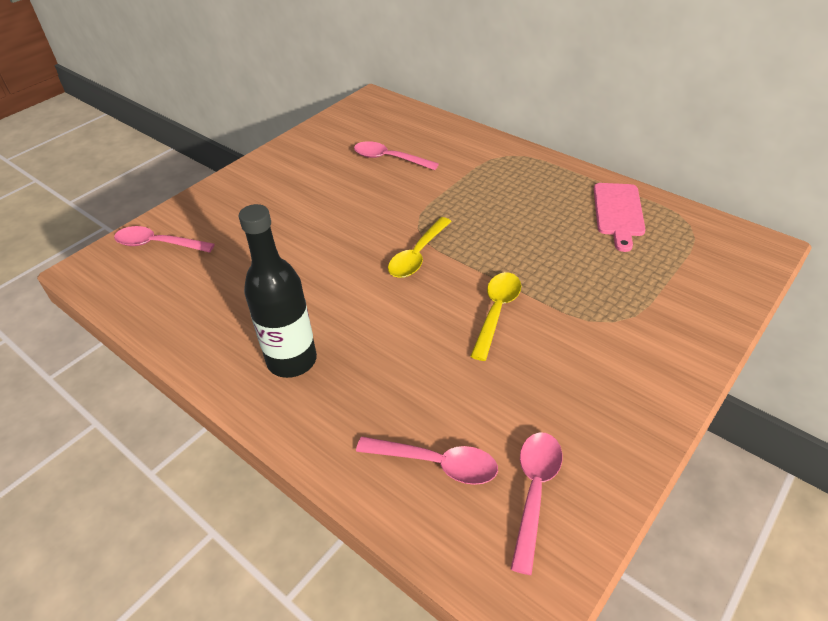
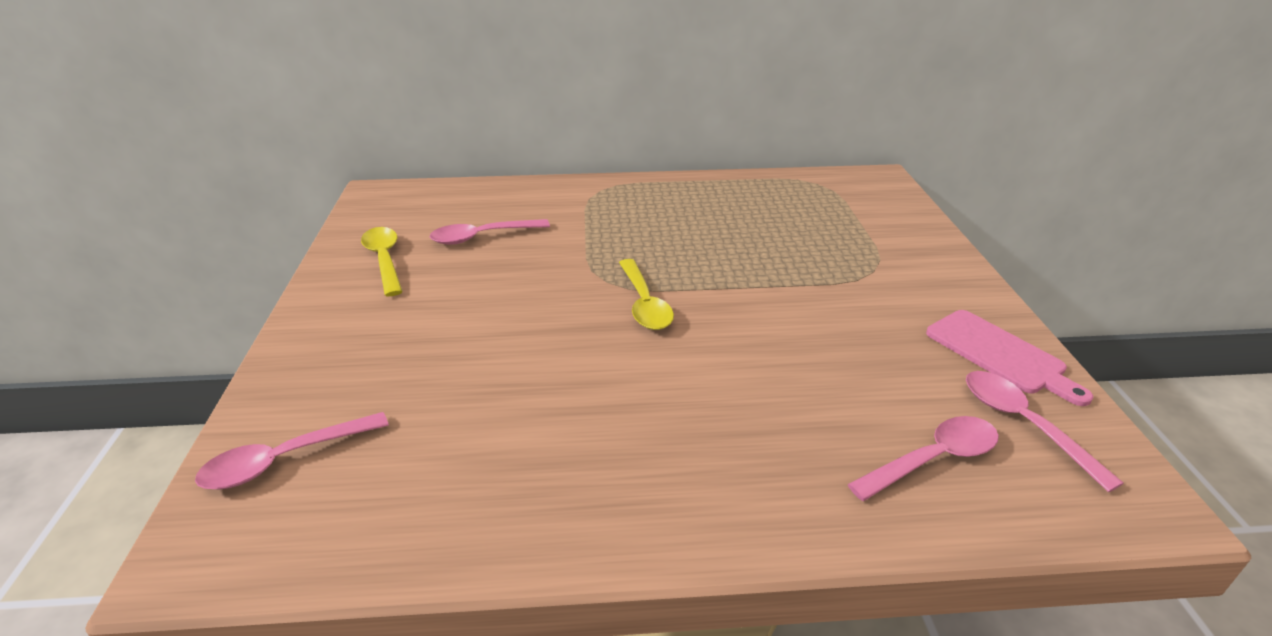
camera: 45 degrees left, 10 degrees down
black bottle [238,204,317,378] -> none
yellow spoon [470,272,521,361] -> yellow spoon moved to [361,227,403,296]
pink cutting board [594,183,646,252] -> pink cutting board moved to [926,310,1094,406]

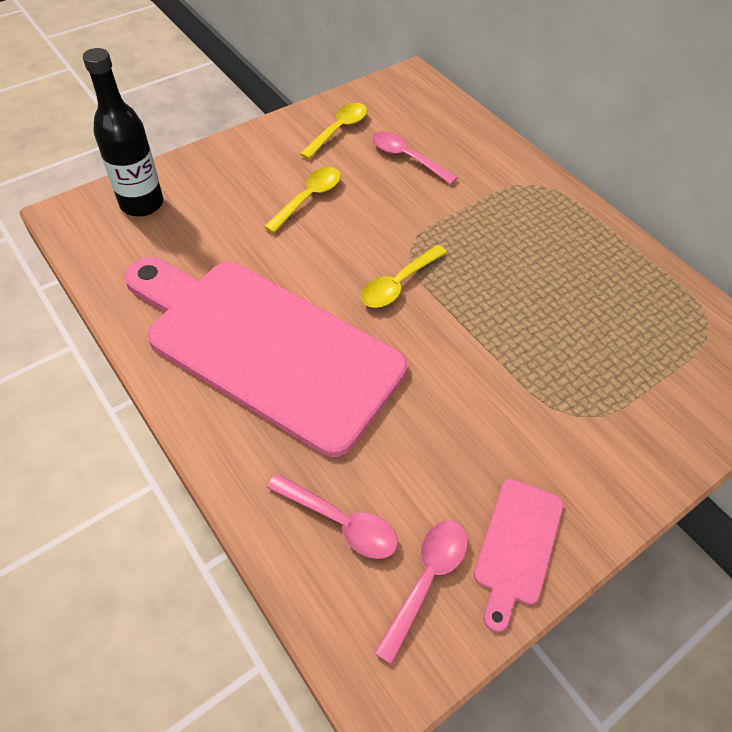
camera: 55 degrees right, 20 degrees up
pink spoon [195,412,389,490] -> black bottle [83,48,163,216]
none -> pink cutting board [124,257,407,457]
none -> yellow spoon [264,167,341,233]

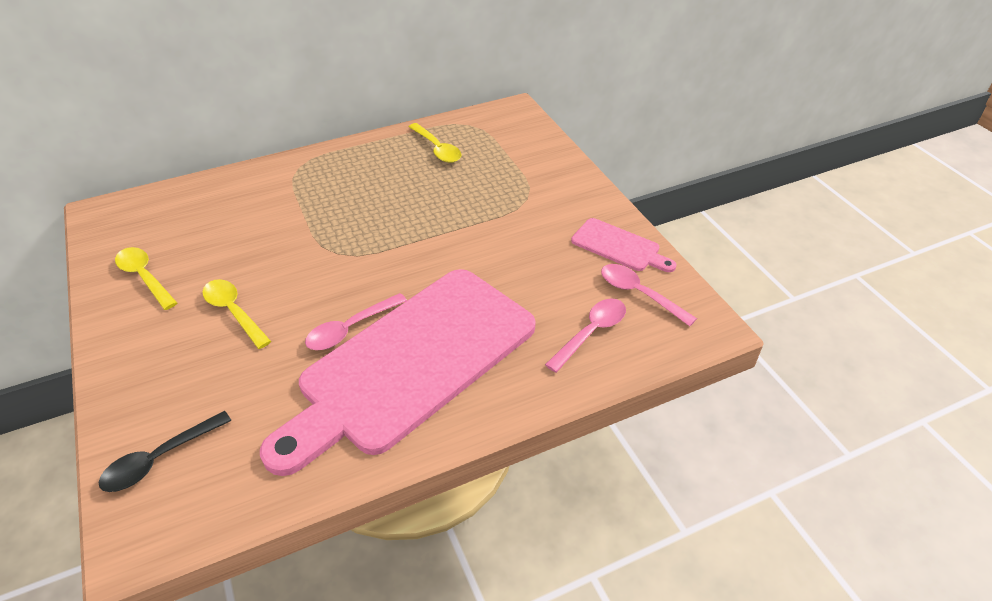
camera: 75 degrees left, 10 degrees down
black bottle [83,48,163,216] -> black spoon [99,411,232,492]
yellow spoon [361,245,447,308] -> yellow spoon moved to [409,123,461,163]
pink spoon [372,131,458,184] -> pink spoon moved to [305,293,407,350]

